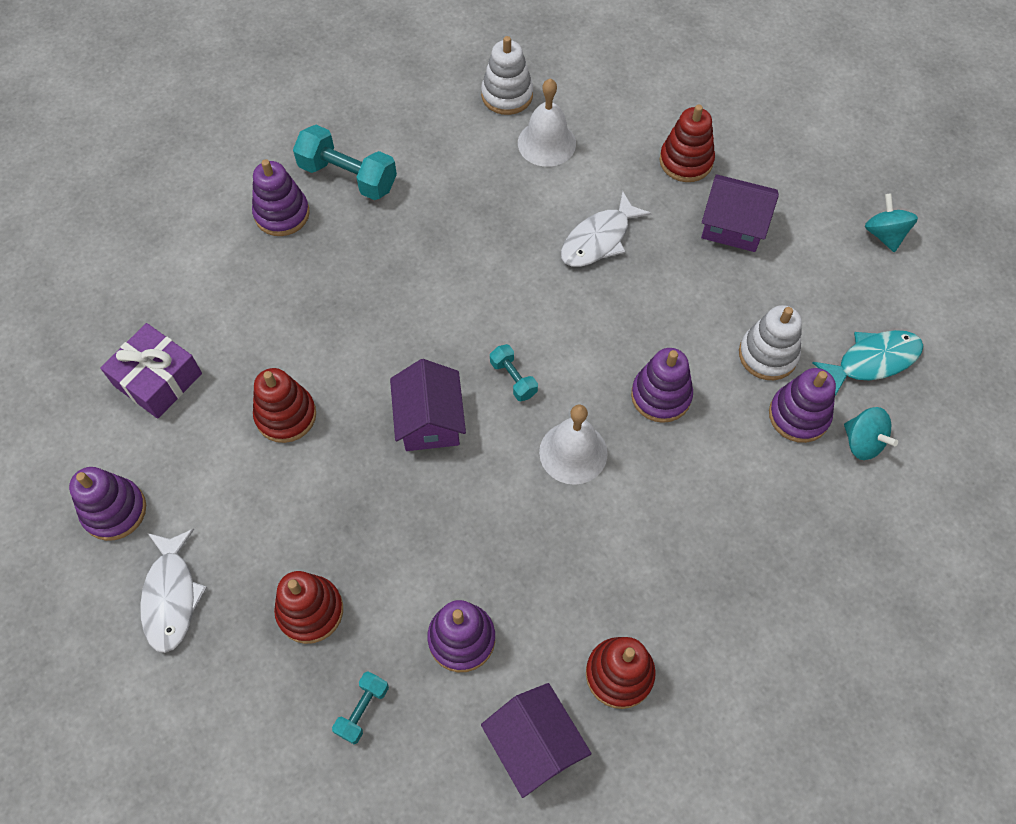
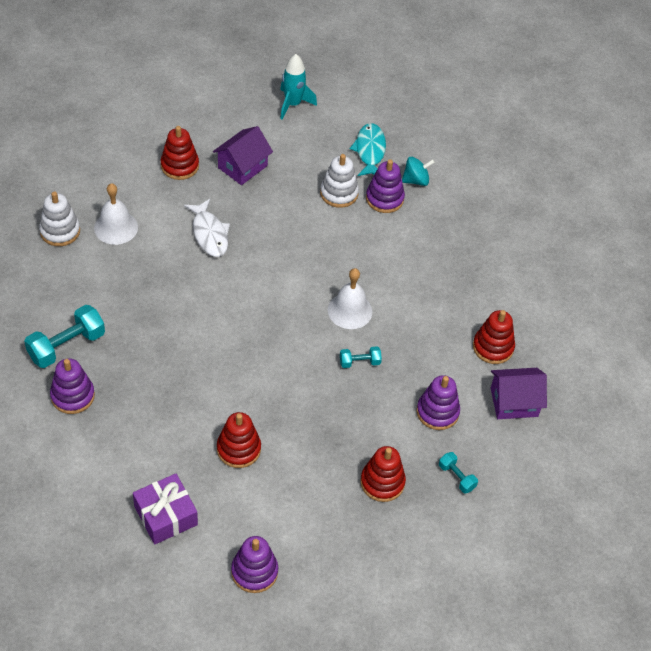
camera: 70 degrees left, 10 degrees down
white fish [140,529,207,653] -> none
purple house [390,359,466,451] -> none
turquoise dumbbell [490,344,538,401] -> turquoise dumbbell moved to [340,346,382,368]
purple stacking toy [631,348,693,423] -> none
turquoise spinning top [865,193,918,252] -> turquoise rocket [280,54,317,119]

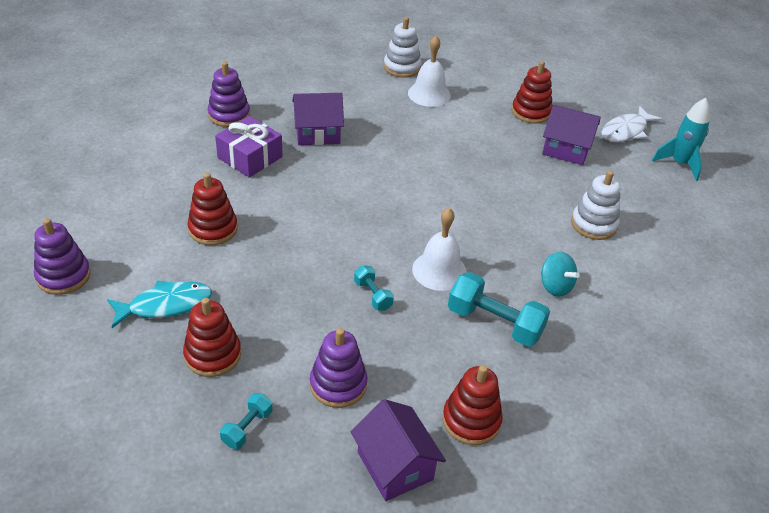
camera: 70 degrees right, 10 degrees down
turquoise dumbbell [24,305,105,368] -> turquoise dumbbell moved to [448,272,550,347]
purple gift [133,473,198,545] -> purple gift moved to [215,116,283,178]
white fish [184,199,230,257] -> white fish moved to [601,106,662,142]
turquoise fish [350,123,386,176] -> turquoise fish moved to [107,281,212,328]
purple stacking toy [366,159,405,213] -> none
turquoise spinning top [402,157,435,186] -> turquoise spinning top moved to [541,252,580,297]
none -> purple house [292,93,344,145]

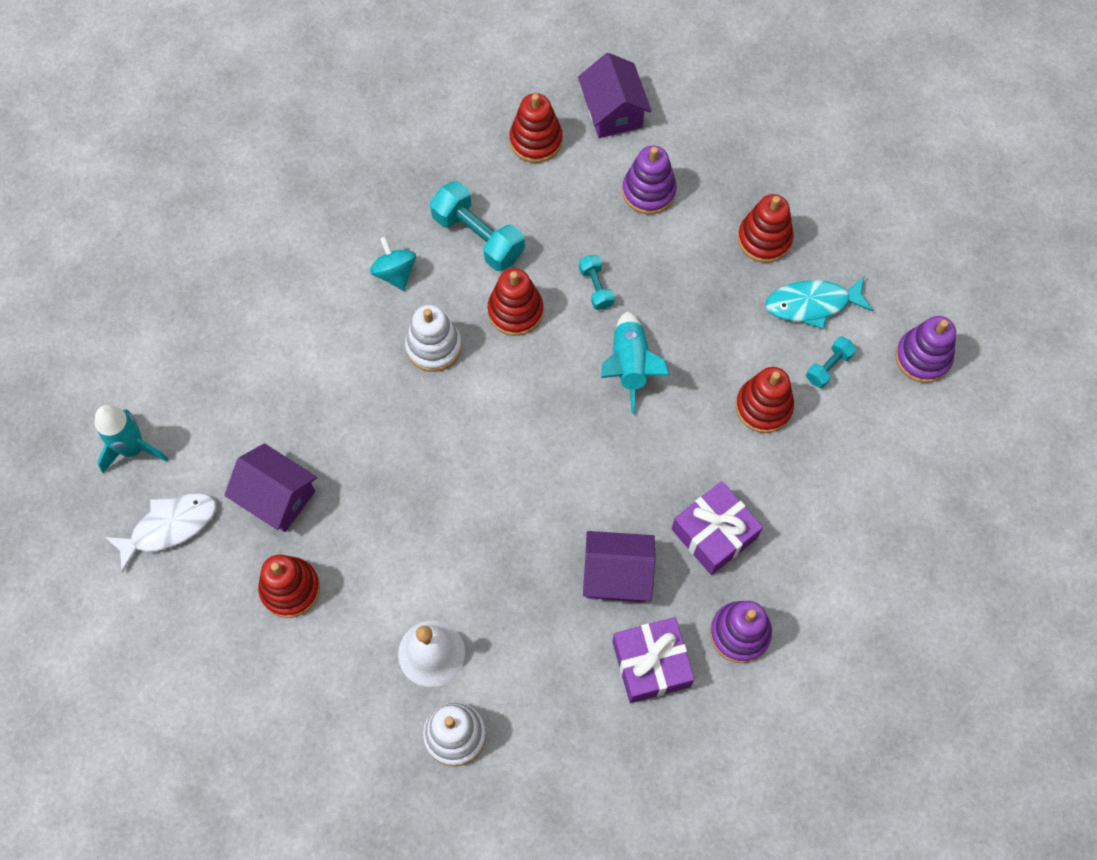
camera: 165 degrees left, 25 degrees up
turquoise dumbbell [220,393,272,449] -> turquoise dumbbell moved to [806,336,856,388]
white bell [412,208,467,291] -> red stacking toy [488,268,543,336]
white stacking toy [571,170,620,240] -> white stacking toy moved to [405,305,462,372]
none -> turquoise rocket [601,311,670,414]
none -> purple gift [612,617,695,703]

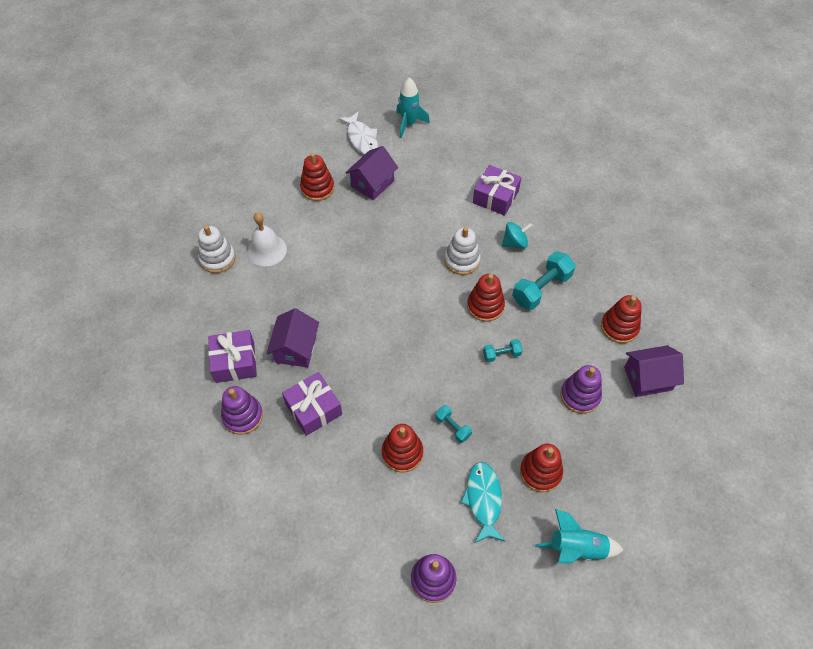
camera: 95 degrees right, 10 degrees down
turquoise rocket [601,311,670,414] -> turquoise rocket moved to [535,509,623,564]
turquoise dumbbell [806,336,856,388] -> turquoise dumbbell moved to [435,405,472,443]
none -> purple gift [473,165,522,216]

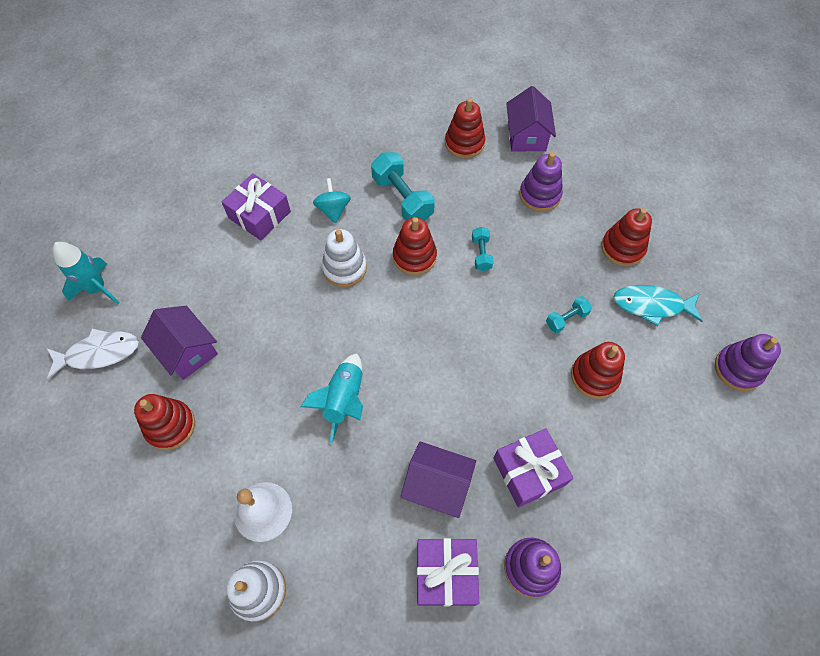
camera: 80 degrees left, 5 degrees up
turquoise rocket [535,509,623,564] -> turquoise rocket moved to [301,353,363,443]

